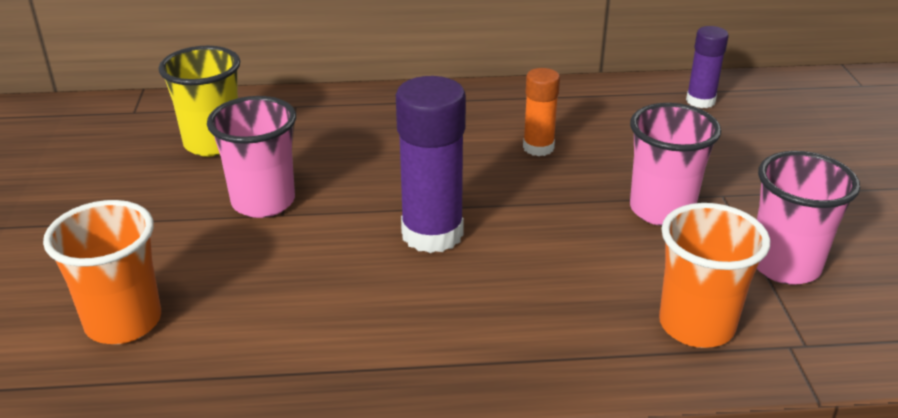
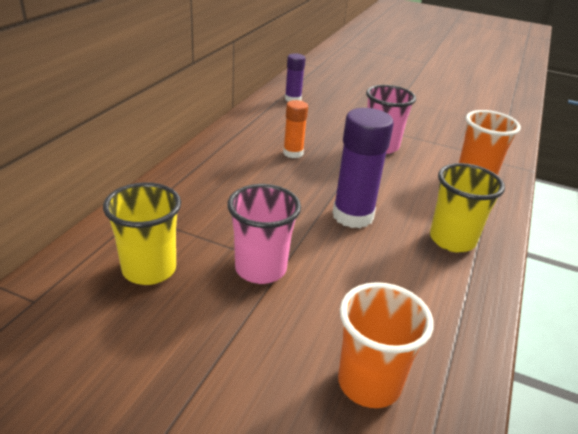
camera: 65 degrees left, 0 degrees up
pink cup [757,151,860,285] -> none
none -> yellow cup [430,163,505,253]

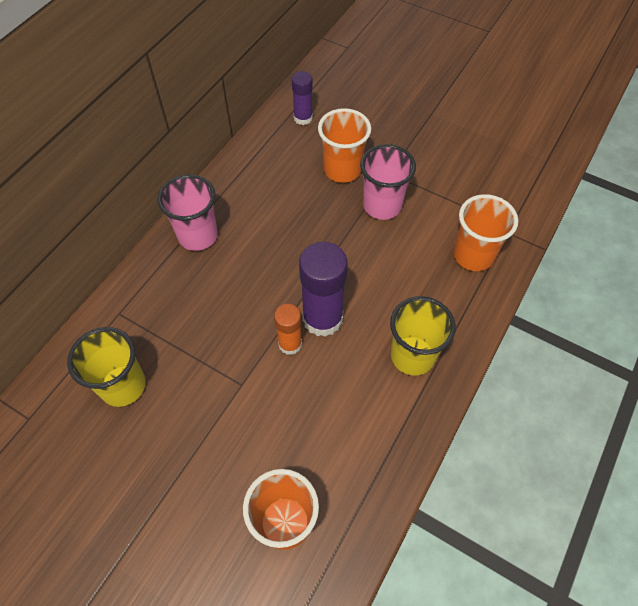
camera: 10 degrees right, 25 degrees up
pink cup [227,184,301,284] -> pink cup moved to [158,174,218,251]
orange glue stick [283,100,308,158] -> orange glue stick moved to [274,304,302,355]
none -> orange cup [318,108,371,183]

